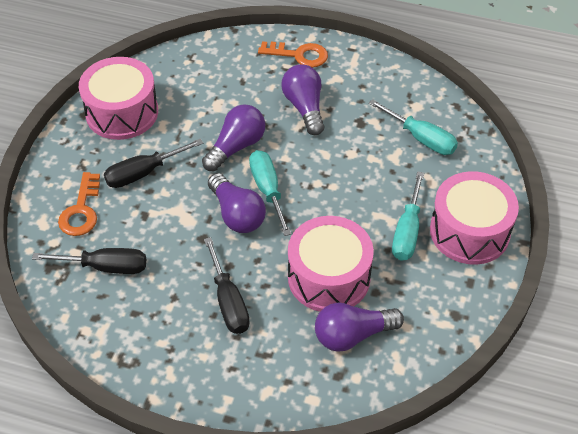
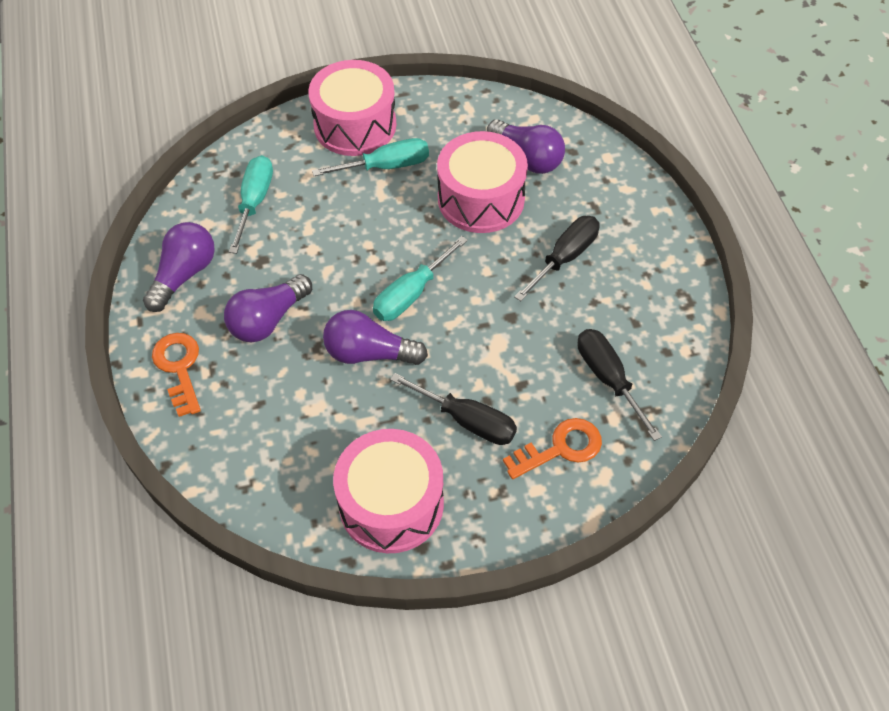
camera: 120 degrees left, 5 degrees up
purple light bulb [208,173,266,233] -> purple light bulb moved to [143,222,215,312]

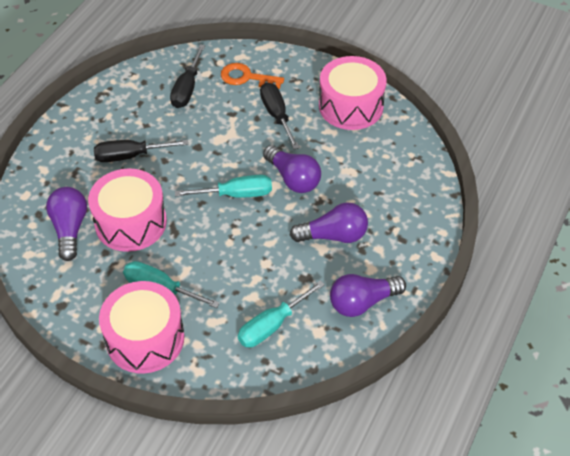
camera: 140 degrees left, 5 degrees down
orange key [152,333,201,417] -> none

